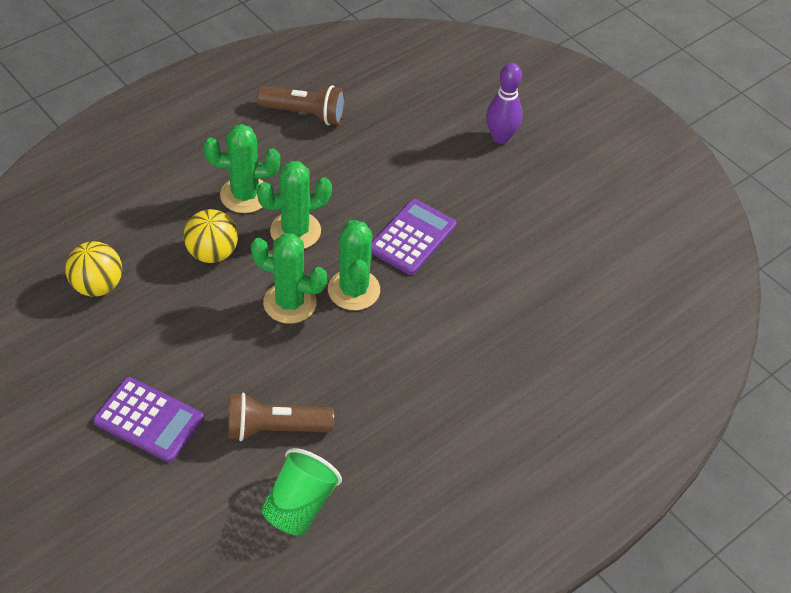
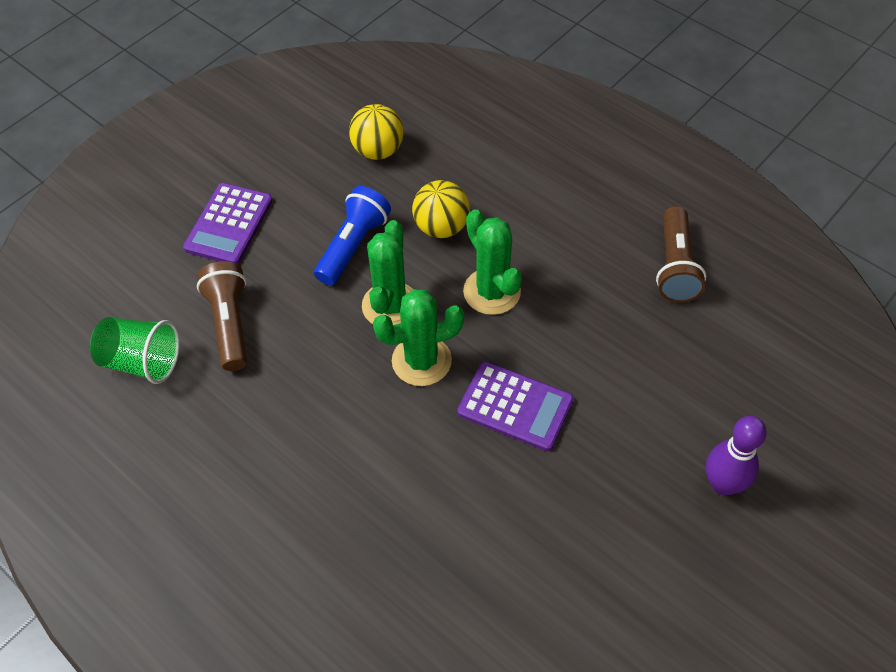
camera: 85 degrees right, 5 degrees up
green cactus [204,124,280,213] -> none
none -> blue flashlight [314,186,391,285]

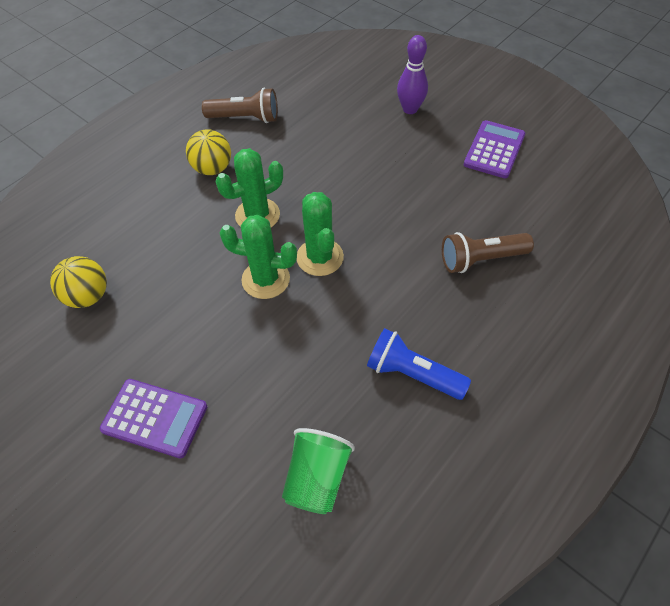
camera: 90 degrees left, 0 degrees up
brown flashlight [197,261,247,371] -> brown flashlight moved to [442,232,534,273]
blue flashlight [314,186,391,285] -> blue flashlight moved to [367,328,471,400]
yellow ball [412,180,470,238] -> yellow ball moved to [186,129,231,175]
purple calculator [457,361,574,451] -> purple calculator moved to [464,120,525,178]

